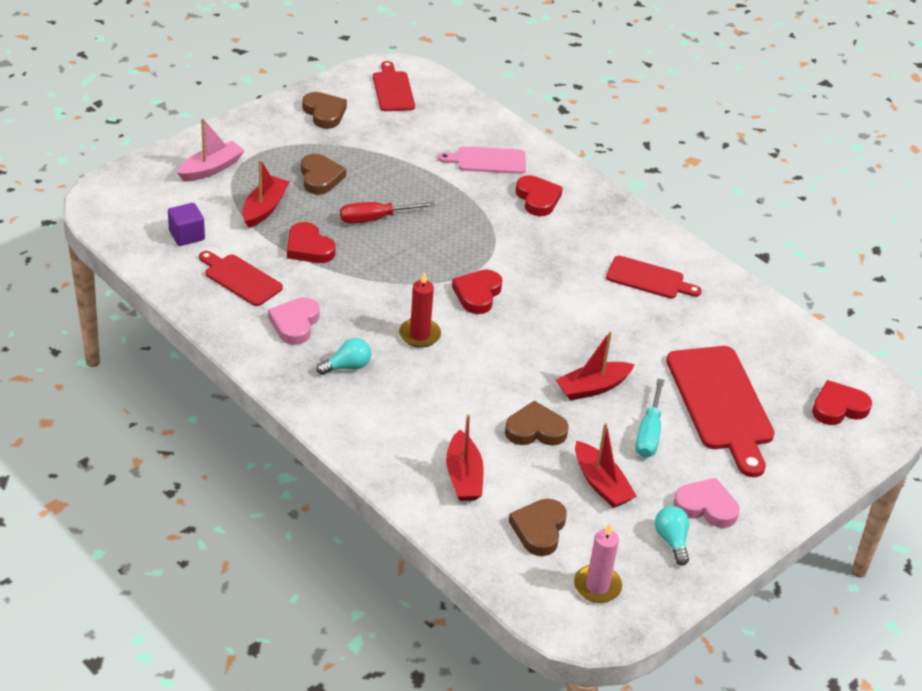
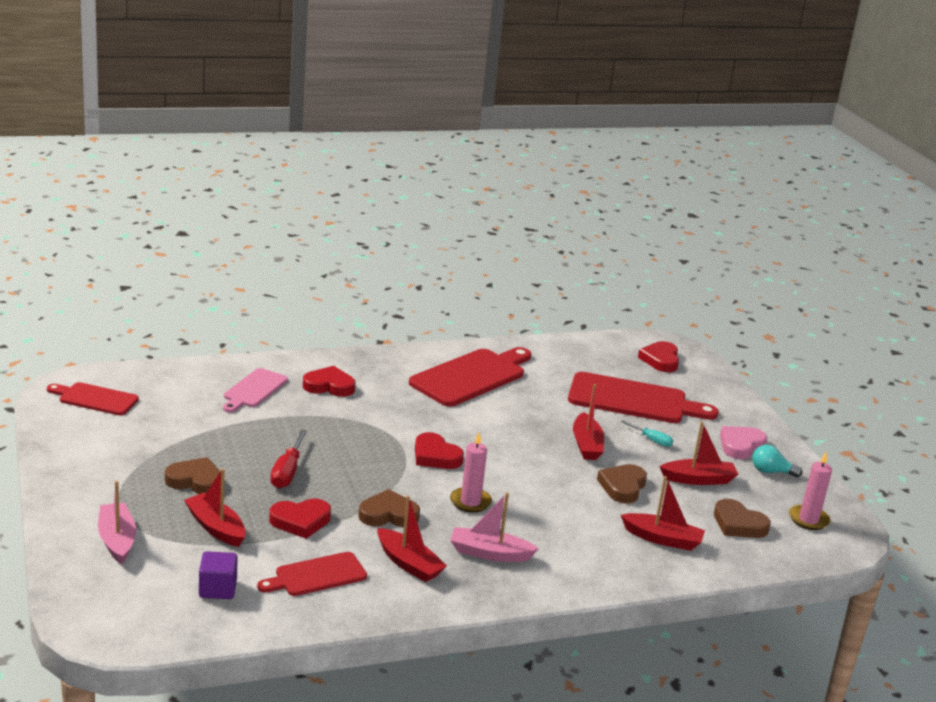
camera: 65 degrees left, 15 degrees down
pink heart [268,297,320,345] -> red boat [378,496,447,582]
brown heart [302,92,347,129] -> brown heart moved to [358,489,420,527]
turquoise light bulb [316,338,371,375] -> pink boat [450,492,539,562]
red candle [399,272,441,348] -> pink candle [450,432,492,513]
red cutting board [606,256,702,298] -> red cutting board [409,347,532,407], size x1.73
turquoise screwdriver [635,379,664,458] -> turquoise screwdriver [621,420,673,447], size x0.62

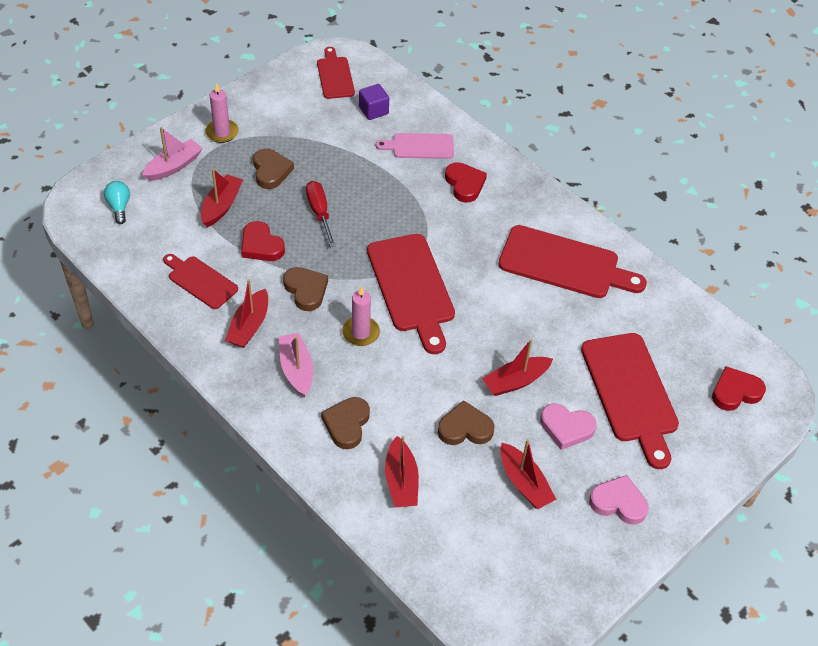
camera: 65 degrees right, 25 degrees up
purple cube [199,551,238,599] -> purple cube moved to [359,84,389,120]
red screwdriver [270,430,307,488] -> red screwdriver turned 90 degrees clockwise [306,181,336,247]
red heart [415,432,464,469] -> red cutting board [367,234,455,354]
turquoise screwdriver [621,420,673,447] -> pink heart [540,403,597,450]
brown heart [714,499,771,538] -> brown heart moved to [321,397,370,449]
turquoise light bulb [752,445,803,477] -> turquoise light bulb moved to [104,181,130,224]
pink candle [789,452,832,530] -> pink candle moved to [205,83,239,143]

